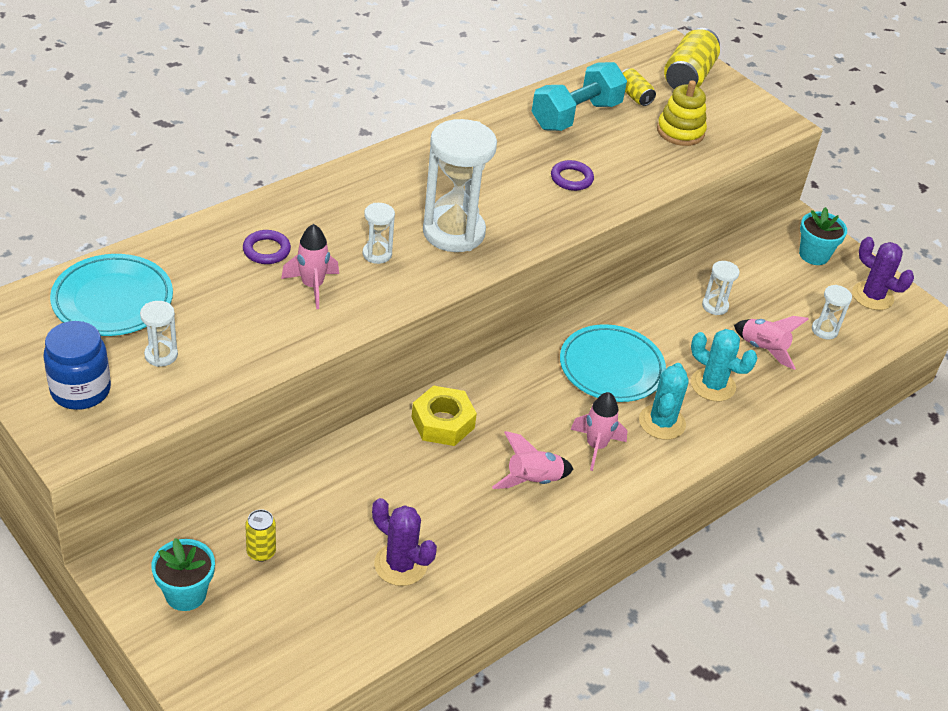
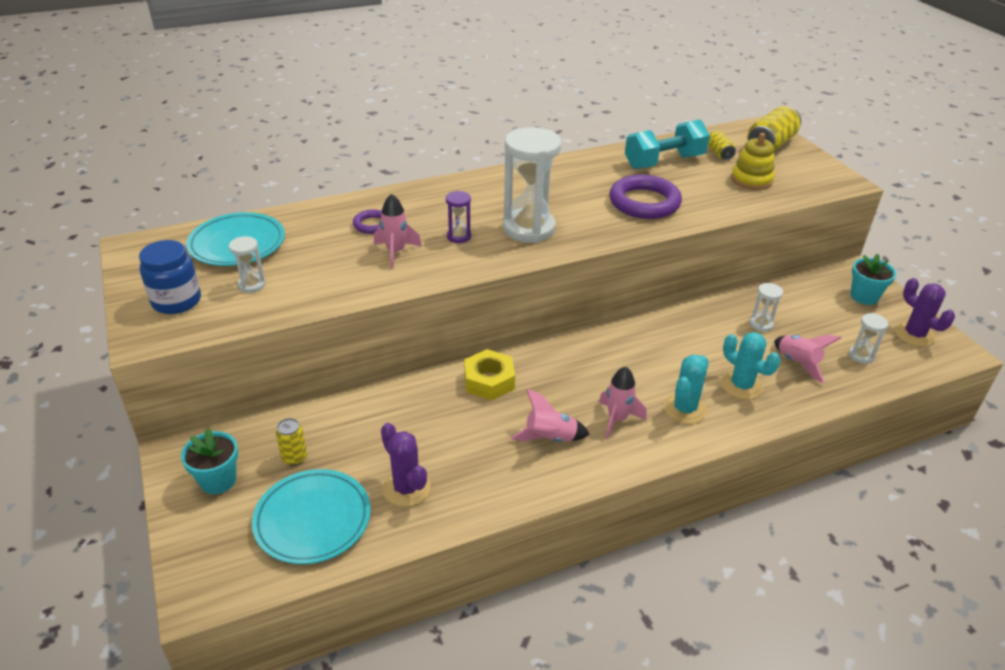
camera: 20 degrees right, 5 degrees down
white hourglass [363,203,395,264] -> purple hourglass [446,191,471,243]
purple ring [551,160,594,191] -> purple ring [609,175,682,219], size x1.96
turquoise plate [560,324,666,402] -> turquoise plate moved to [252,469,371,564]

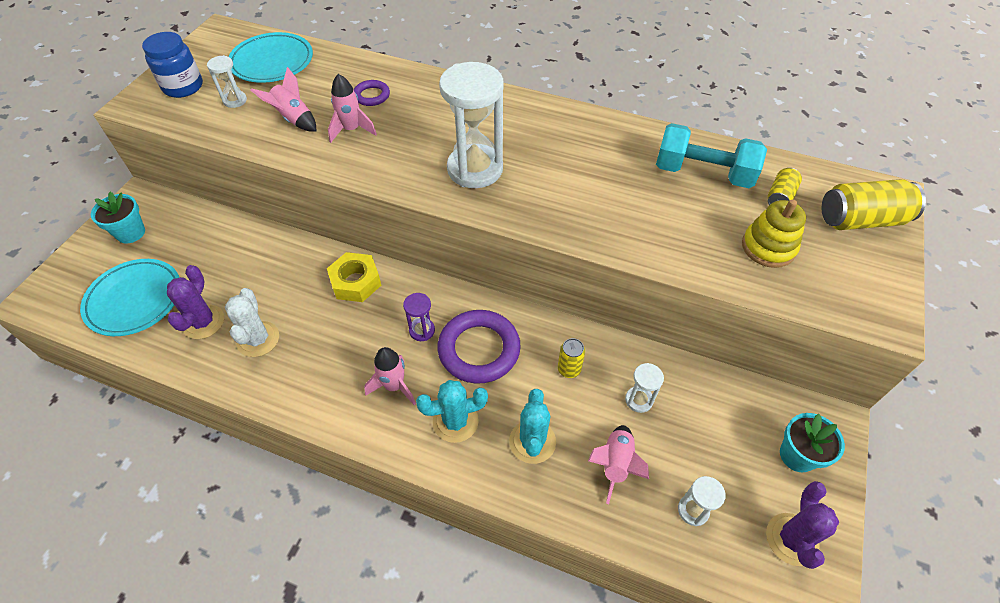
camera: 45 degrees right, 15 degrees up
yellow can [276,418,307,466] -> yellow can moved to [558,338,585,378]
purple hourglass [446,191,471,243] -> purple hourglass moved to [403,293,435,341]
pink rocket [511,389,589,442] -> pink rocket moved to [251,67,317,132]
purple ring [609,175,682,219] -> purple ring moved to [437,310,521,384]
none -> white cactus [225,288,279,357]

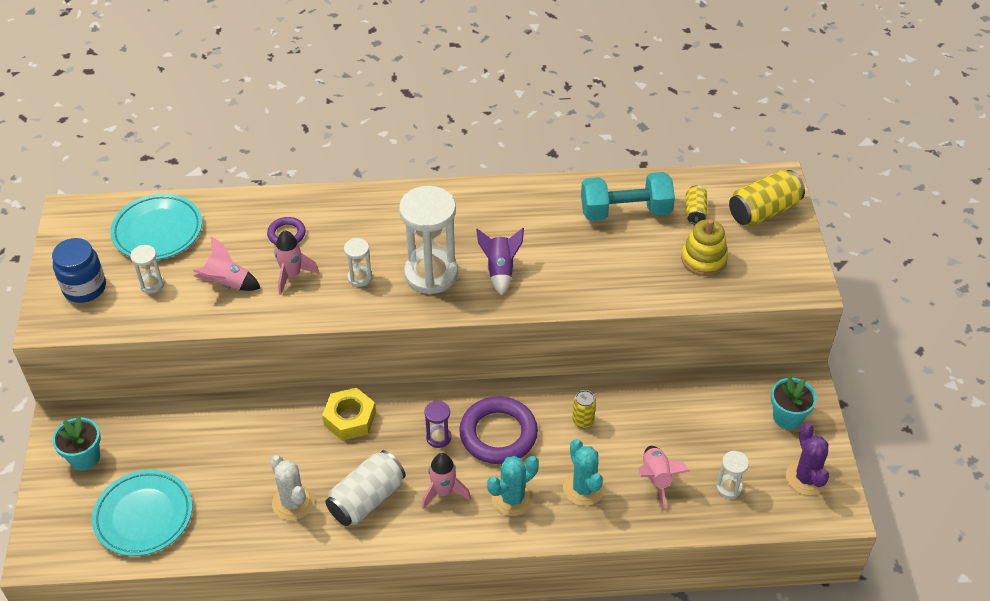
camera: 25 degrees left, 5 degrees down
purple cactus [167,265,224,339] -> none
white hourglass [625,363,664,413] -> white hourglass moved to [344,238,372,287]
none -> white can [325,450,406,526]
none -> purple rocket [476,228,524,296]

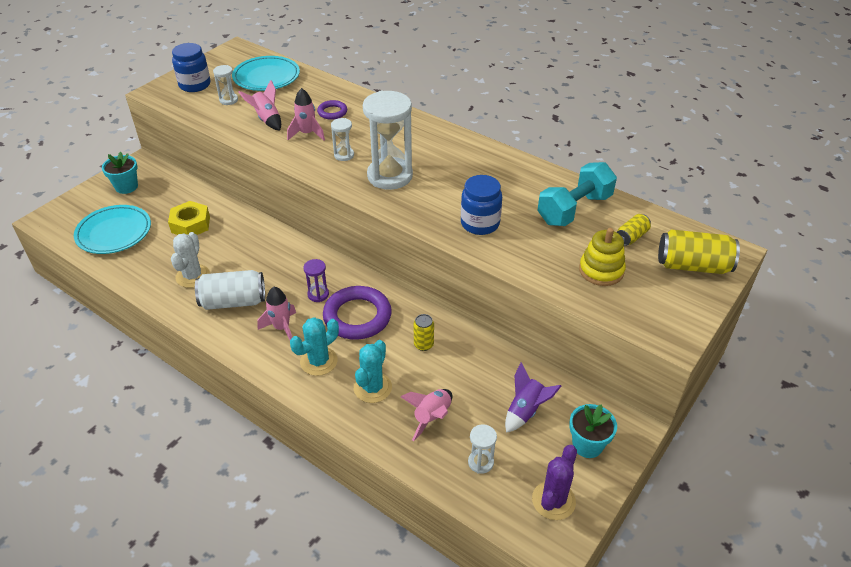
camera: 40 degrees right, 5 degrees down
yellow nut [322,387,376,441] -> yellow nut moved to [168,201,210,235]
purple rocket [476,228,524,296] -> purple rocket moved to [505,362,561,433]
turquoise cactus [487,456,539,516] -> turquoise cactus turned 45 degrees counterclockwise [290,317,339,376]
turquoise dumbbell [581,172,675,221] -> turquoise dumbbell turned 75 degrees counterclockwise [537,162,617,226]
none -> blue jar [461,175,502,235]

